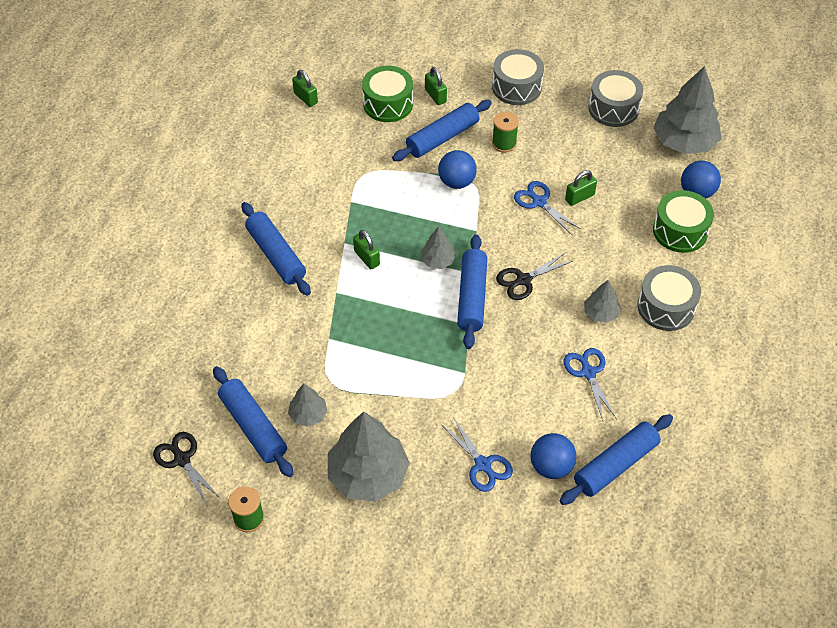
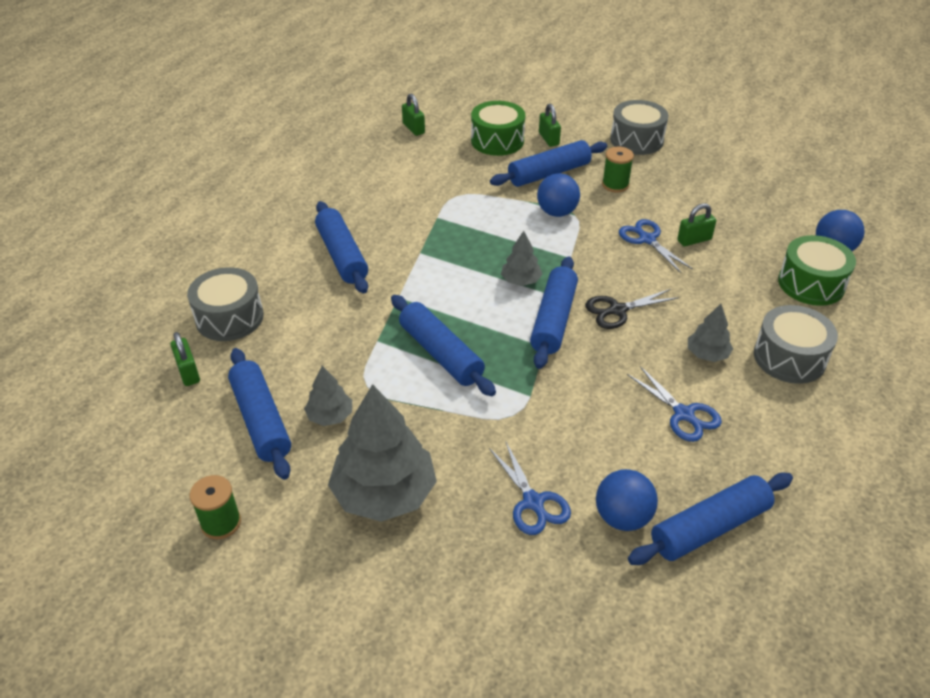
camera: 10 degrees right, 10 degrees down
black scissors [153,432,221,505] -> none
green padlock [353,230,380,269] -> green padlock moved to [170,332,200,386]
blue scissors [563,348,617,421] -> blue scissors turned 150 degrees clockwise [627,366,722,442]
grey drum [588,70,643,127] -> grey drum moved to [187,267,264,341]
grey tree [653,66,722,154] -> none
none -> blue rolling pin [391,295,496,396]

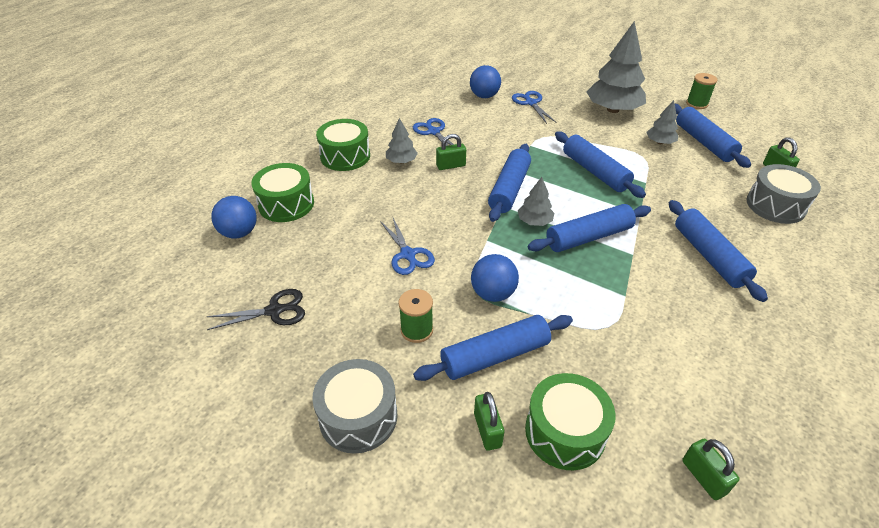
camera: 175 degrees left, 0 degrees up
black scissors [585,289,679,329] -> black scissors moved to [207,289,305,330]
blue rolling pin [628,473,793,565] -> blue rolling pin moved to [528,204,651,252]
green padlock [677,203,716,246] -> green padlock moved to [436,134,466,170]
grey drum [754,305,838,384] -> green drum [316,119,370,171]

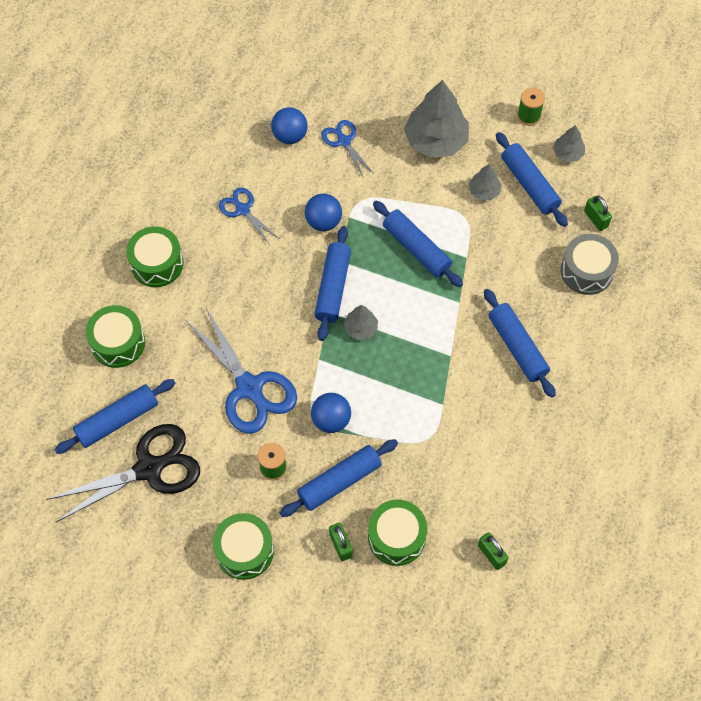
camera: 10 degrees left, 20 degrees up
black scissors [207,289,305,330] -> black scissors [47,424,200,522], size x1.86
blue ball [211,196,257,238] -> blue ball moved to [305,194,342,231]
grey drum [312,359,398,454] -> green drum [213,513,274,580]
blue scissors [380,218,435,275] -> blue scissors [186,308,297,434], size x1.86
grey tree [386,118,418,163] -> grey tree moved to [553,125,585,162]
green padlock [436,134,466,170] -> none
blue rolling pin [528,204,651,252] -> blue rolling pin moved to [54,379,175,454]

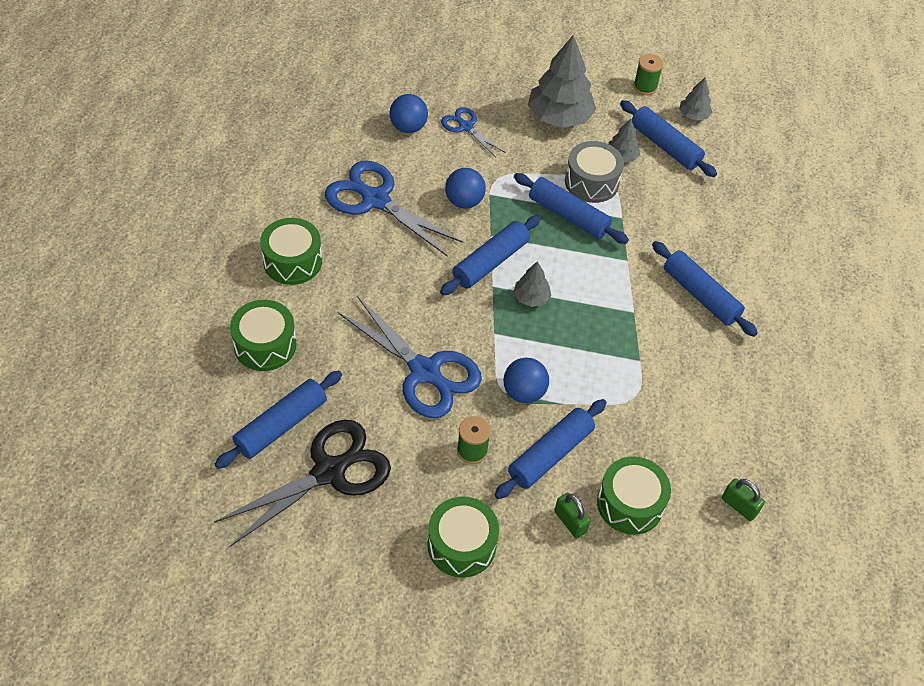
camera: 15 degrees left, 10 degrees down
blue scissors [219,188,278,245] -> blue scissors [324,161,463,257], size x1.86
blue rolling pin [314,226,351,341] -> blue rolling pin turned 45 degrees clockwise [440,215,541,295]
grey drum [561,234,619,295] -> grey drum moved to [565,141,624,203]
green padlock [584,196,612,231] -> none

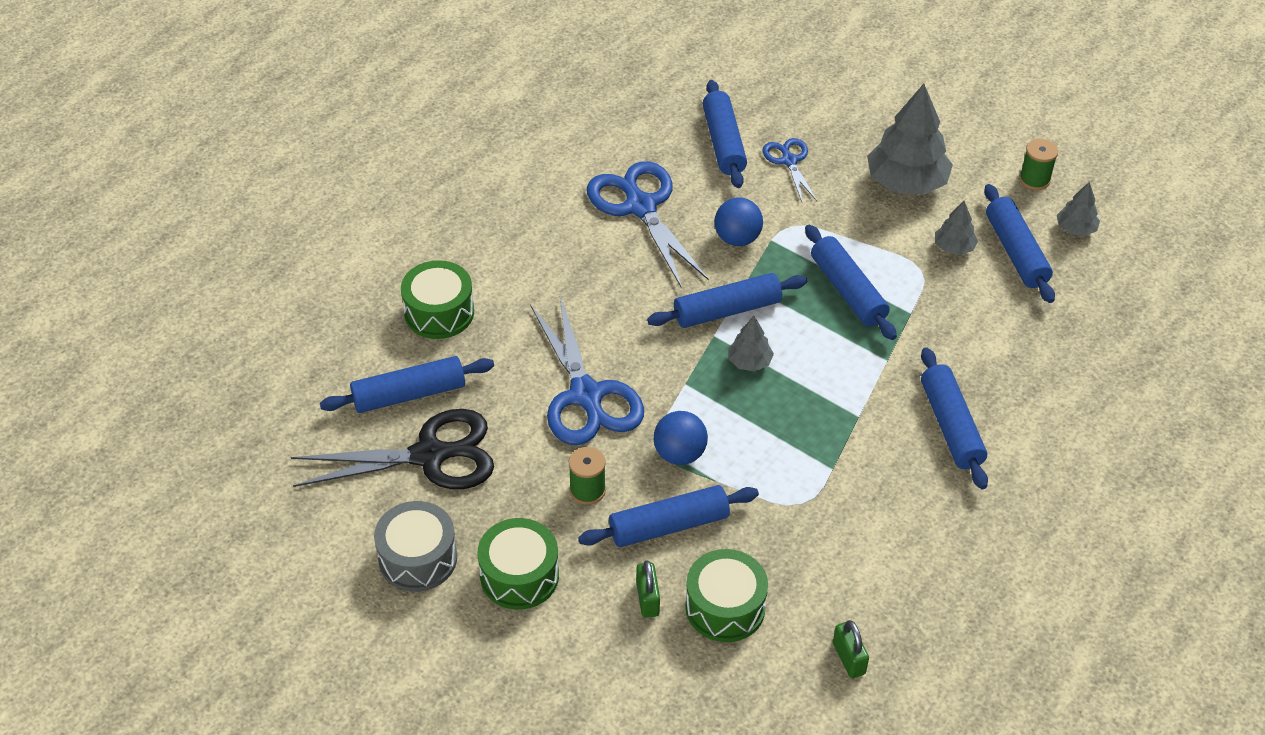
camera: 30 degrees right, 5 degrees down
green drum [260,218,322,285] -> none
blue ball [389,94,428,133] -> blue rolling pin [703,80,747,188]
grey drum [565,141,624,203] -> grey drum moved to [374,501,457,592]

